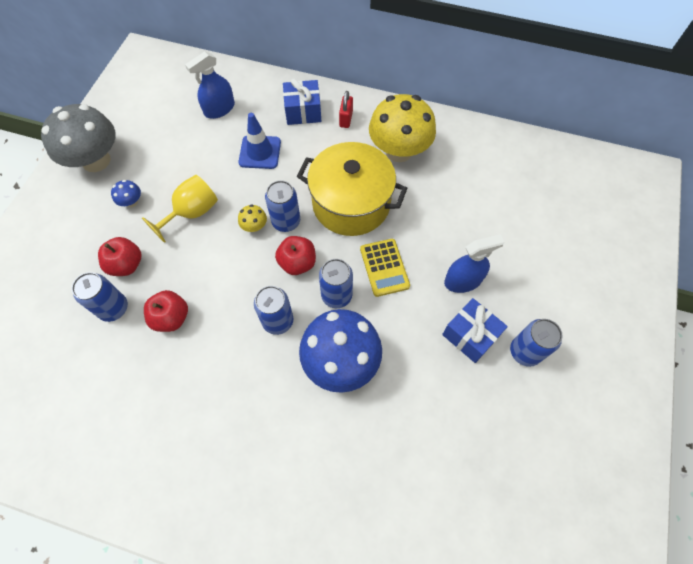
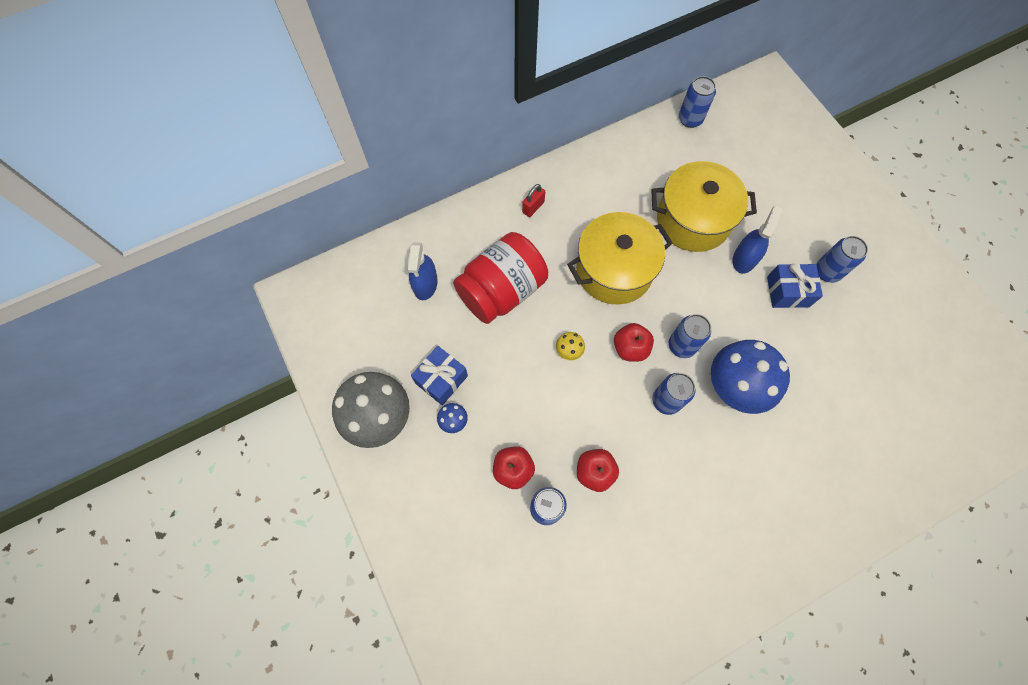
camera: 45 degrees left, 5 degrees up
yellow goblet [142,175,218,243] -> none
blue traffic cone [239,113,281,169] -> red jar [453,232,548,324]
blue can [265,180,300,232] -> blue can moved to [679,76,716,128]
blue gift [283,78,321,125] -> blue gift moved to [411,346,468,405]
red padlock [339,91,353,128] -> red padlock turned 75 degrees clockwise [522,184,545,217]
yellow calculator [360,239,410,297] -> none
yellow mushroom [369,94,436,162] -> none
none -> yellow pot [651,161,757,252]

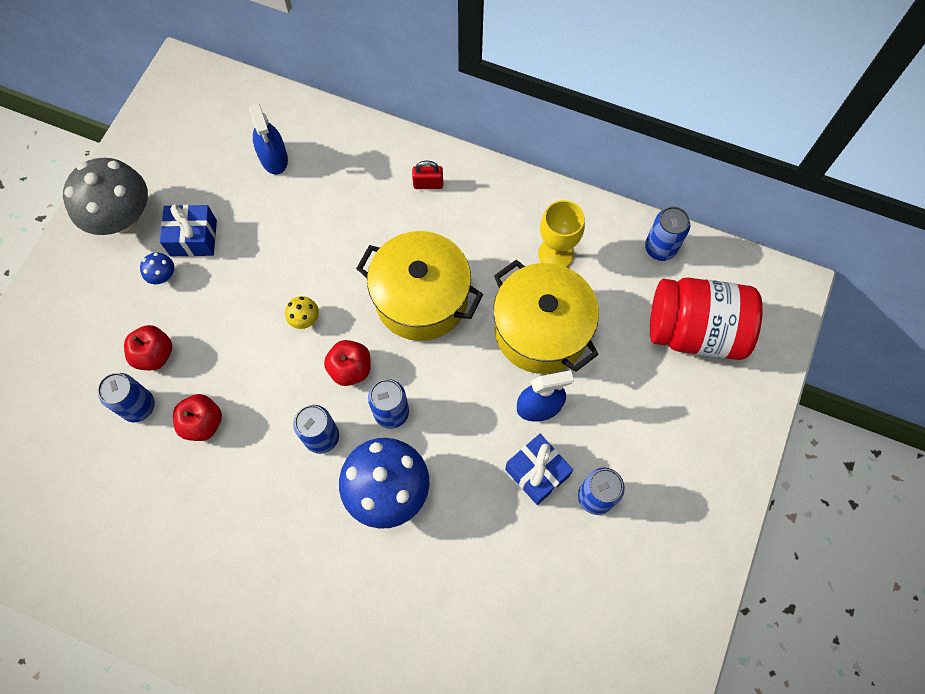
camera: 50 degrees right, 0 degrees up
blue spray bottle [407,242,438,300] -> blue spray bottle turned 75 degrees counterclockwise [249,103,288,175]
red jar [453,232,548,324] -> red jar moved to [650,278,763,360]
none -> yellow goblet [538,200,585,267]

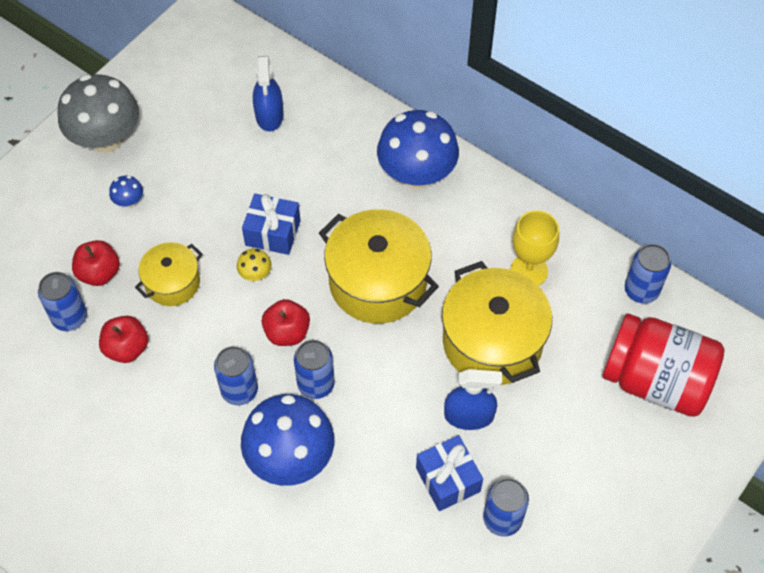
camera: 15 degrees right, 10 degrees down
blue gift [160,204,217,257] -> blue gift moved to [242,193,301,255]
red padlock [412,161,443,189] -> blue mushroom [377,110,459,189]
none -> yellow pot [135,242,203,306]

